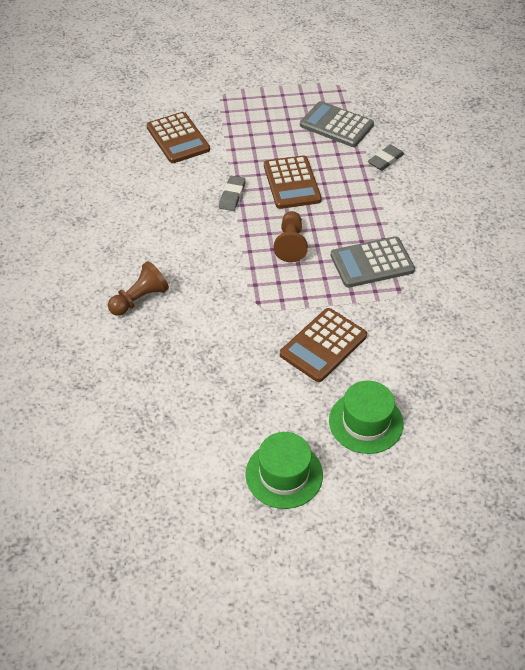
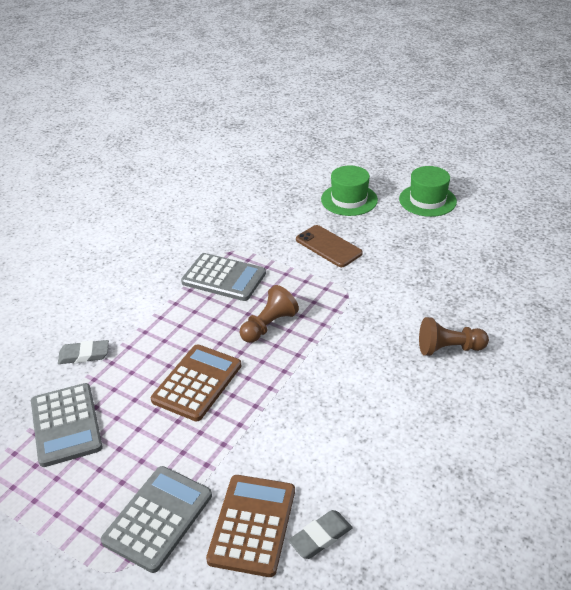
camera: 140 degrees left, 10 degrees down
grey eraser [219,176,246,211] -> grey eraser moved to [288,510,353,559]
brown calculator [280,308,367,382] -> brown phone [296,225,363,267]
none -> grey calculator [101,466,212,573]

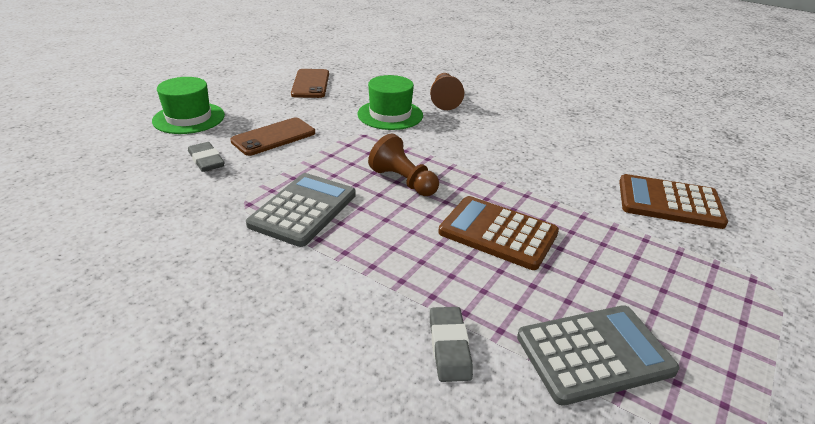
camera: 90 degrees left, 5 degrees down
grey calculator [101,466,212,573] -> none
grey eraser [288,510,353,559] -> grey eraser moved to [188,142,224,172]
green hat [399,166,457,217] -> green hat moved to [357,75,423,130]
none -> brown phone [291,69,329,98]

